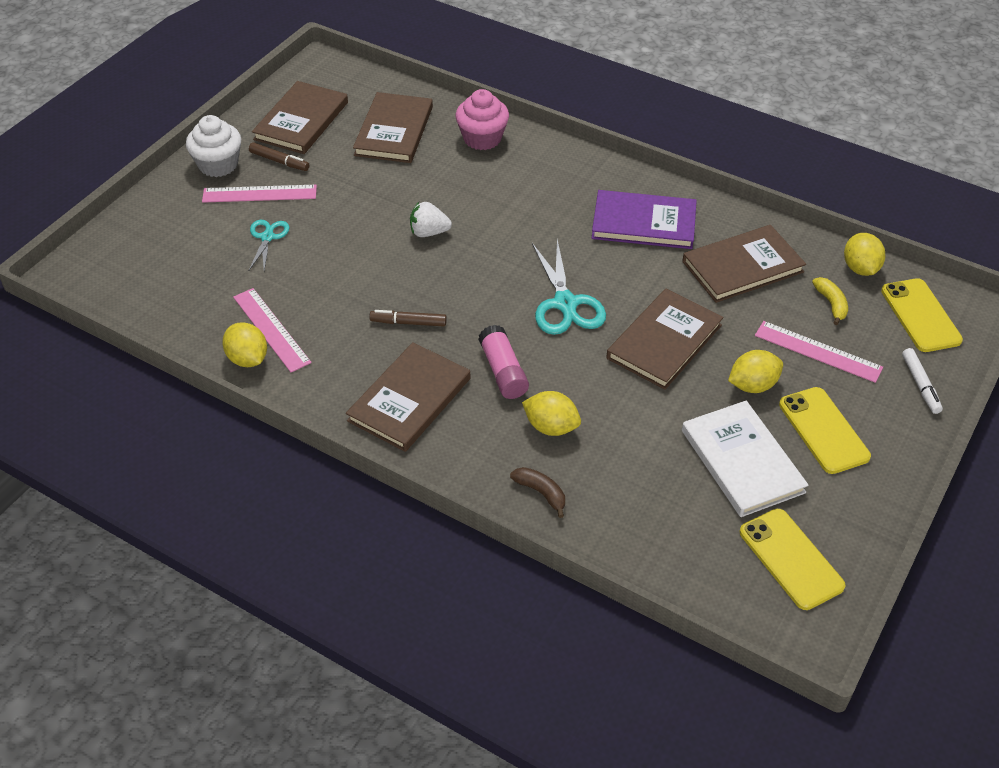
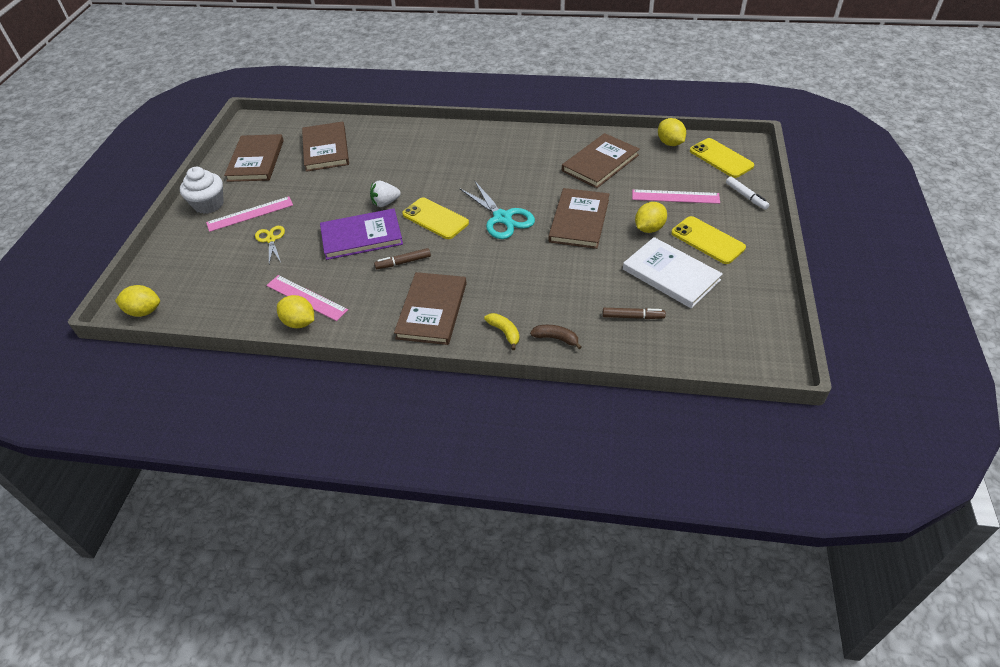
camera: 20 degrees left, 0 degrees up
brown marker [249,143,309,171] -> brown marker moved to [603,308,666,319]
turquoise scissors [249,220,290,271] -> yellow scissors [255,226,285,264]
pink cupcake [456,89,509,150] -> none
pink glue stick [478,325,529,399] -> none
yellow lemon [522,391,581,436] -> yellow lemon moved to [115,285,160,317]
purple book [592,190,697,249] -> purple book moved to [320,208,403,260]
yellow phone [740,509,846,610] -> yellow phone moved to [402,197,469,239]
yellow banana [812,277,848,325] -> yellow banana moved to [484,313,519,350]

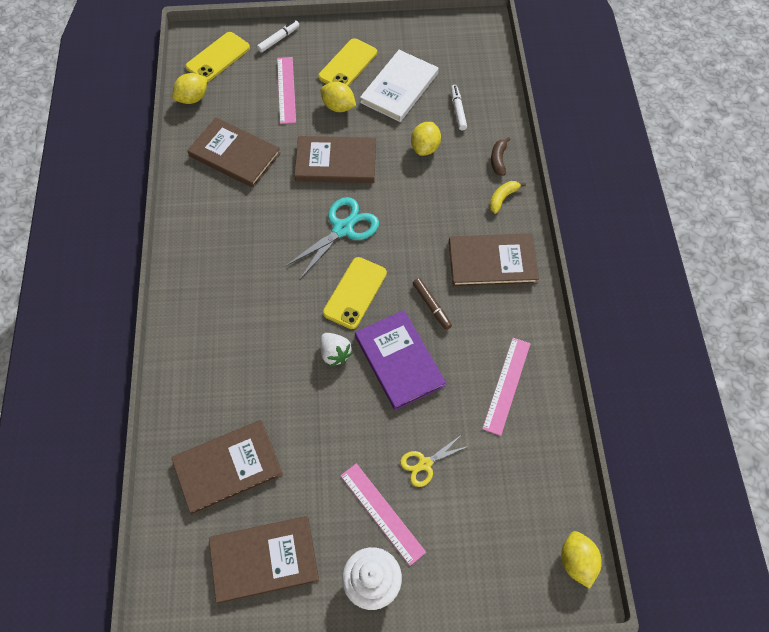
camera: 105 degrees left, 15 degrees up
yellow lemon [277,295,314,328] -> yellow lemon moved to [411,122,441,156]
brown marker [603,308,666,319] -> white marker [451,85,467,130]

